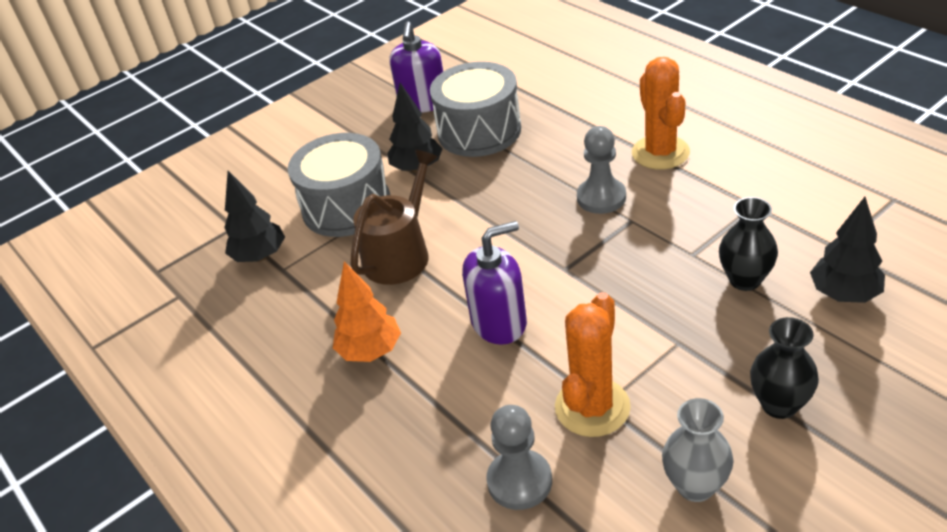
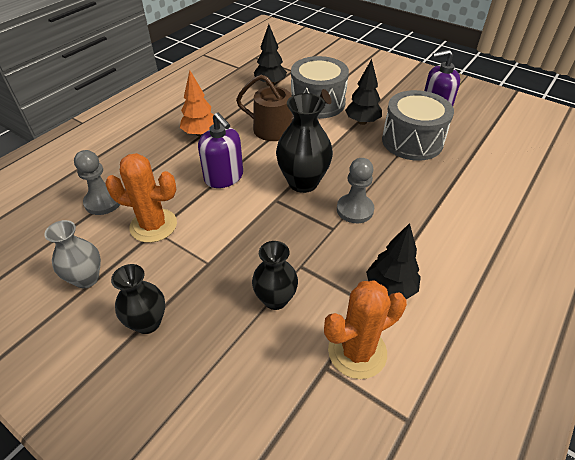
camera: 70 degrees right, 5 degrees up
orange cactus [632,57,690,170] -> orange cactus moved to [324,280,407,379]
black tree [810,197,885,303] -> black tree moved to [366,223,421,299]
none -> black vase [276,93,333,193]

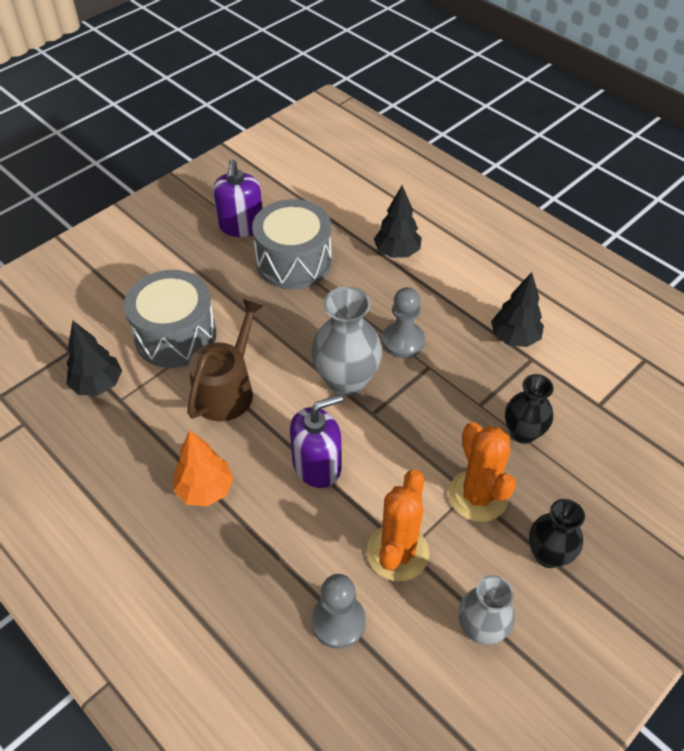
camera: 80 degrees left, 5 degrees up
black vase [276,93,333,193] -> grey vase [311,287,382,396]
orange cactus [324,280,407,379] -> orange cactus moved to [449,422,516,522]
black tree [345,59,382,125] -> black tree moved to [374,185,422,258]

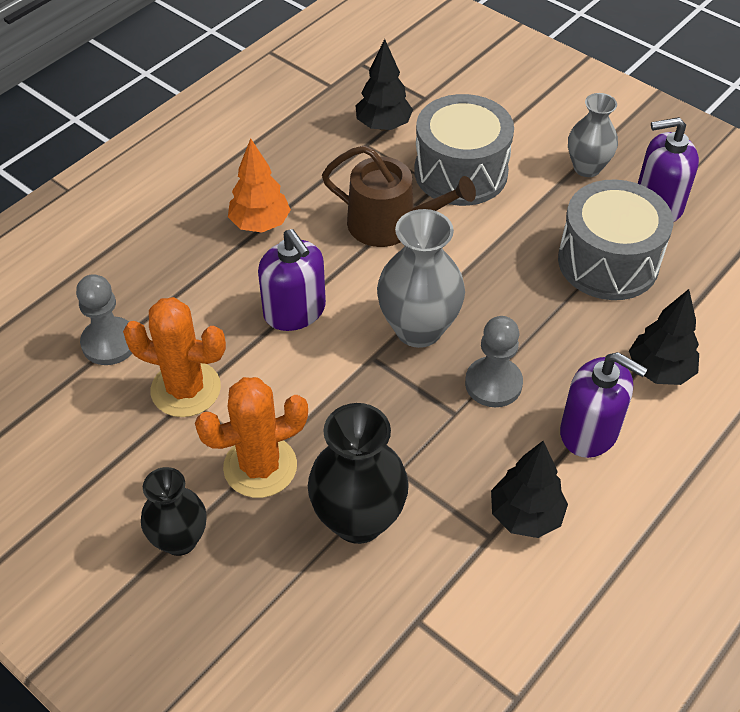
camera: 85 degrees right, 0 degrees up
grey vase [458,575,515,645] -> grey vase moved to [568,93,618,177]
black vase [505,374,554,444] -> black vase [308,403,409,544], size x1.54
none -> purple soap dispenser [560,352,648,458]

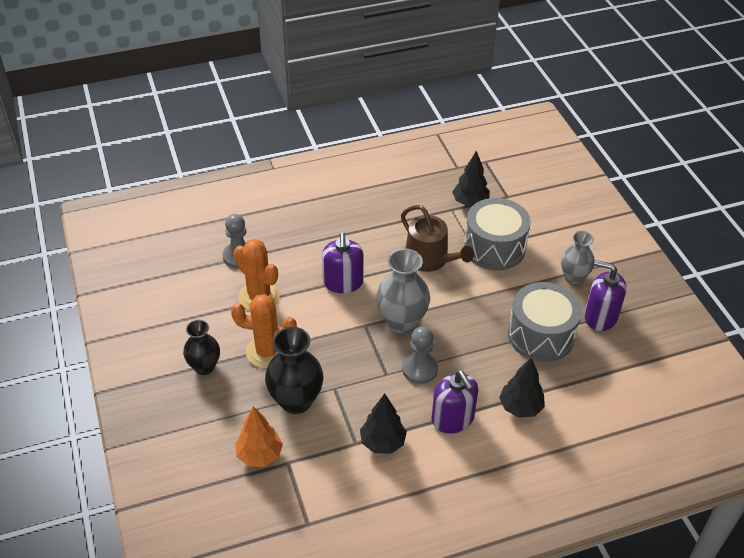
camera: 30 degrees right, 5 degrees down
orange tree [228,138,291,232] -> orange tree moved to [235,406,283,467]

